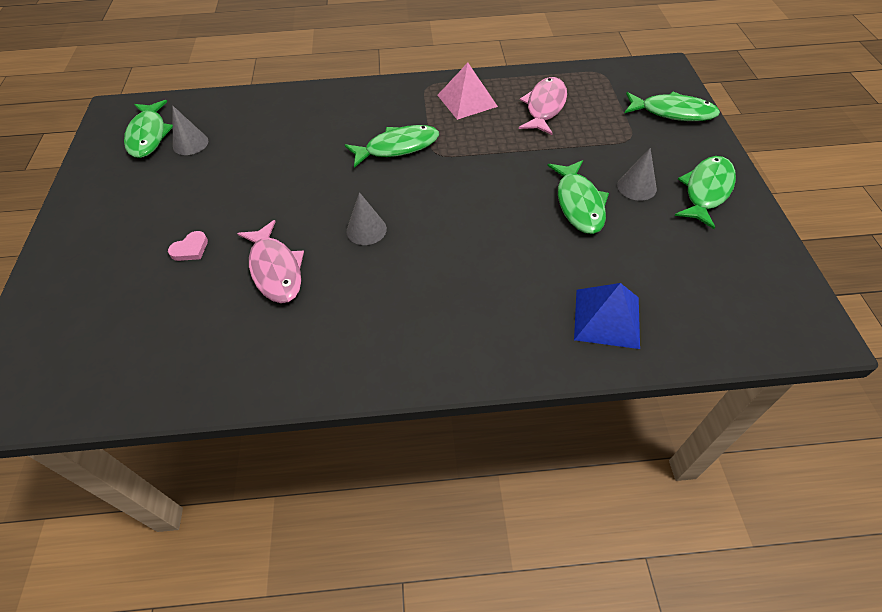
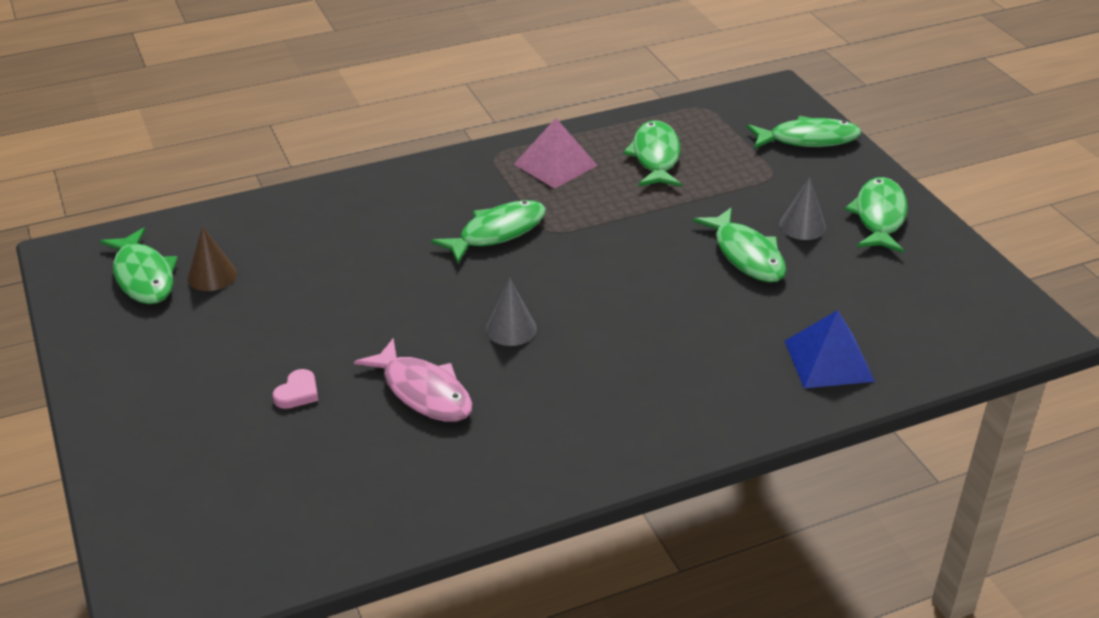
camera: 20 degrees left, 15 degrees down
grey cone [172,106,208,155] -> brown cone [187,226,237,291]
pink fish [519,77,567,135] -> green fish [623,120,682,187]

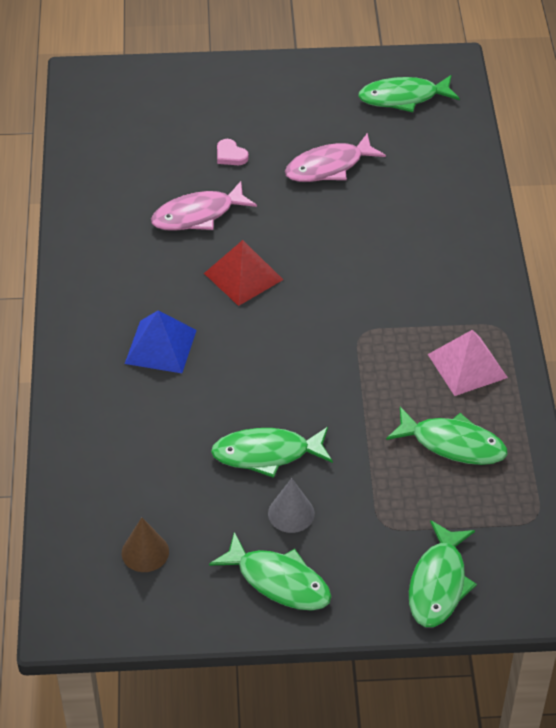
camera: 110 degrees right, 10 degrees up
brown cone [187,226,237,291] -> brown cone moved to [122,517,169,572]
green fish [431,200,546,263] -> none
grey cone [486,279,537,346] -> red pyramid [204,240,283,306]
blue pyramid [785,310,875,388] -> blue pyramid moved to [125,311,197,373]
none -> pink fish [285,133,386,182]

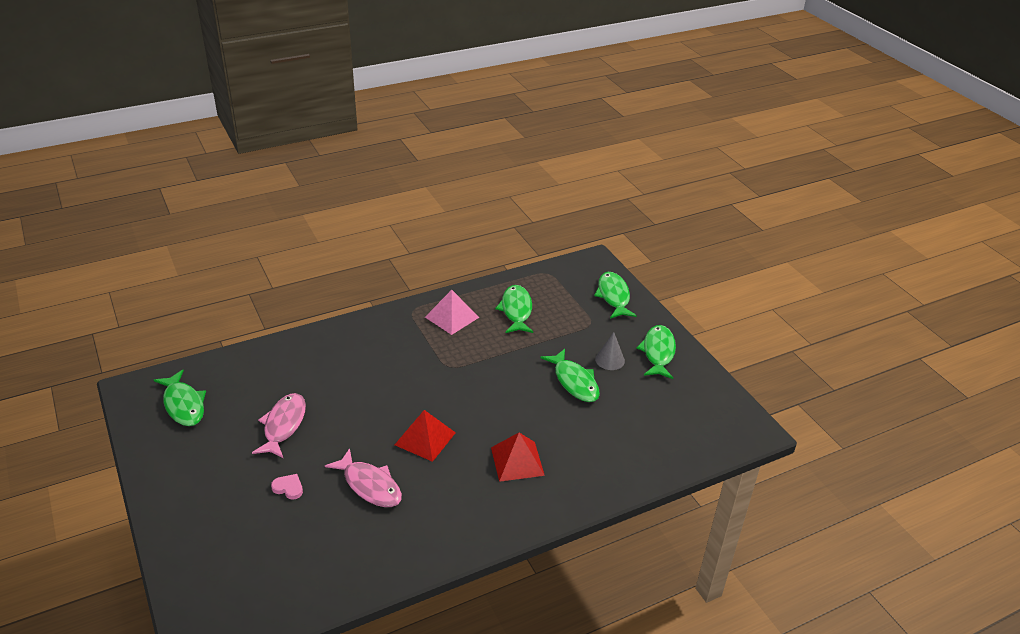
camera: 115 degrees left, 10 degrees down
brown cone [122,517,169,572] -> none
blue pyramid [125,311,197,373] -> red pyramid [491,433,545,482]
pink heart [217,139,249,165] -> pink heart turned 90 degrees counterclockwise [271,474,303,500]
pink fish [285,133,386,182] -> pink fish turned 120 degrees counterclockwise [252,393,306,458]
green fish [409,520,477,627] -> green fish turned 90 degrees counterclockwise [594,272,637,319]

